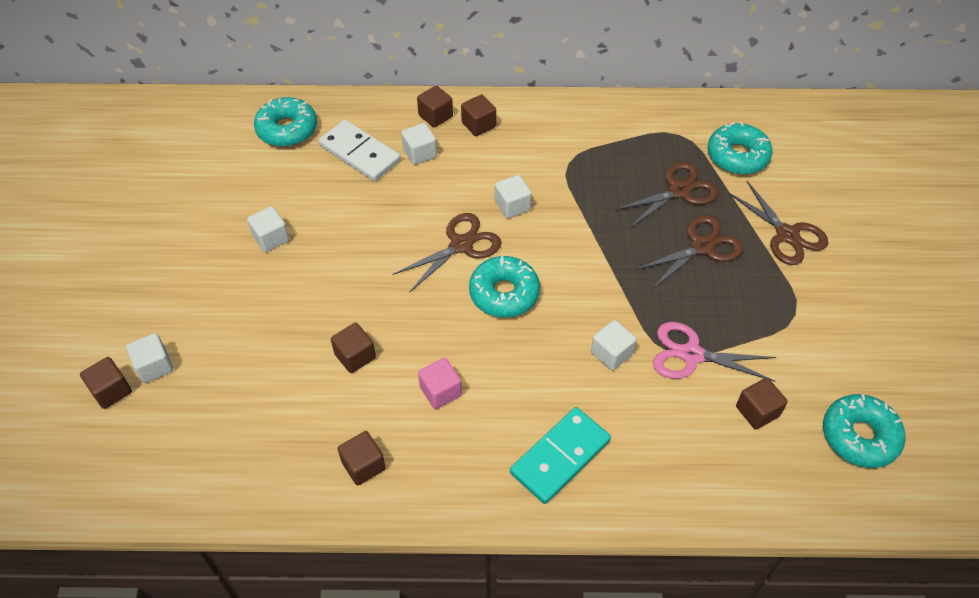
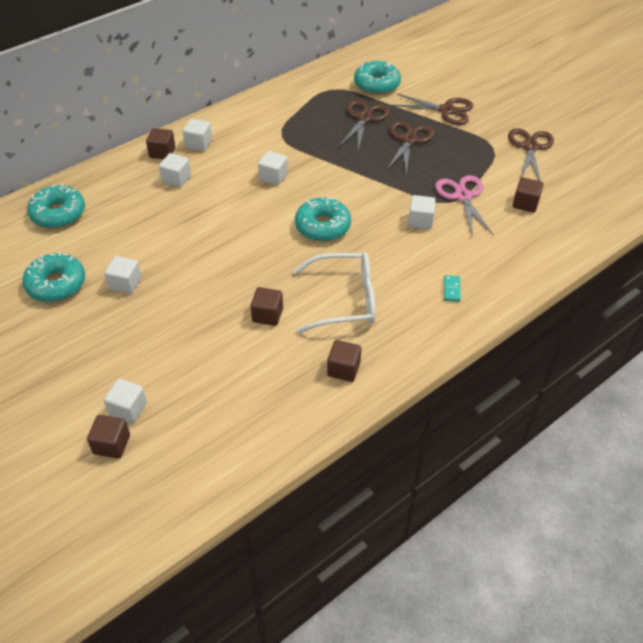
camera: 40 degrees left, 5 degrees down
white domino [319,120,401,181] -> none
brown scissors [392,213,502,293] -> brown scissors moved to [508,128,554,181]
pink cube [418,358,462,409] -> white glasses [293,252,376,333]
brown cube [461,95,496,136] -> white cube [183,119,212,151]
turquoise domino [510,407,611,504] -> turquoise domino [444,275,461,302], size x0.43
pink scissors [653,322,777,382] -> pink scissors turned 105 degrees clockwise [435,175,494,237]
turquoise donut [823,394,906,468] -> turquoise donut moved to [22,252,85,302]

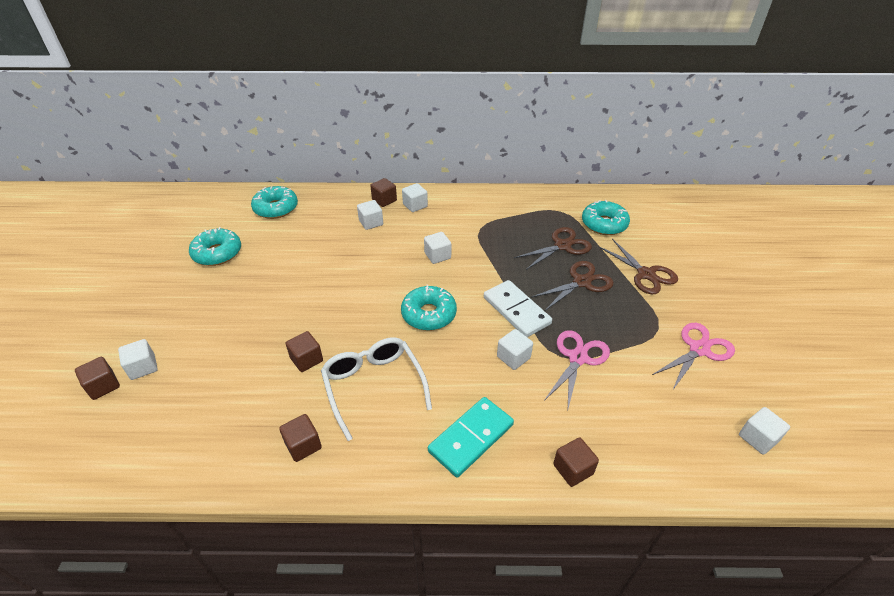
camera: 40 degrees right, 5 degrees down
white cube [104,256,142,294] -> white cube moved to [739,407,790,454]
white glasses [293,252,376,333] -> white glasses turned 150 degrees counterclockwise [321,337,432,441]
turquoise domino [444,275,461,302] -> turquoise domino [428,397,514,478], size x2.32
brown scissors [508,128,554,181] -> pink scissors [652,323,735,391]
brown cube [513,177,544,213] -> brown cube moved to [553,437,599,487]
none -> white domino [484,280,552,337]

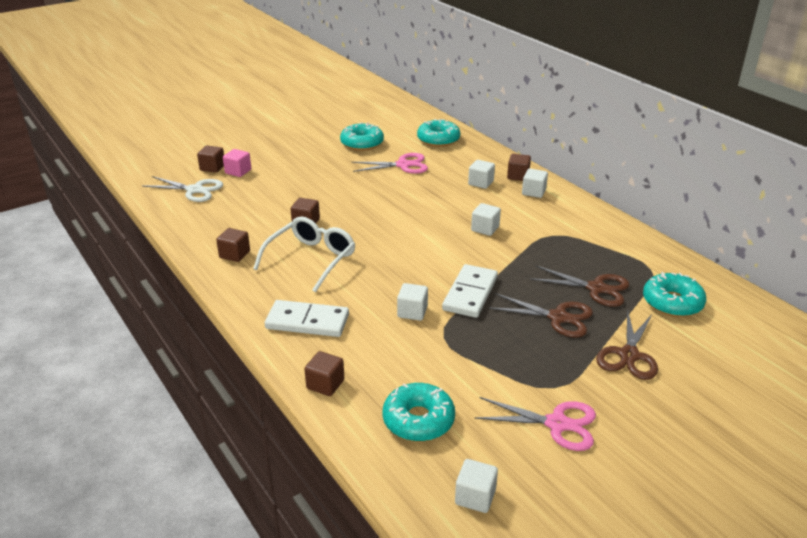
camera: 55 degrees right, 10 degrees down
white cube [118,339,158,380] -> pink cube [223,149,251,177]
turquoise donut [401,285,457,331] -> turquoise donut moved to [382,383,455,442]
turquoise domino [428,397,514,478] -> white domino [265,300,349,337]
pink scissors [544,330,610,408] -> pink scissors moved to [352,153,428,174]
none -> white scissors [142,176,223,202]

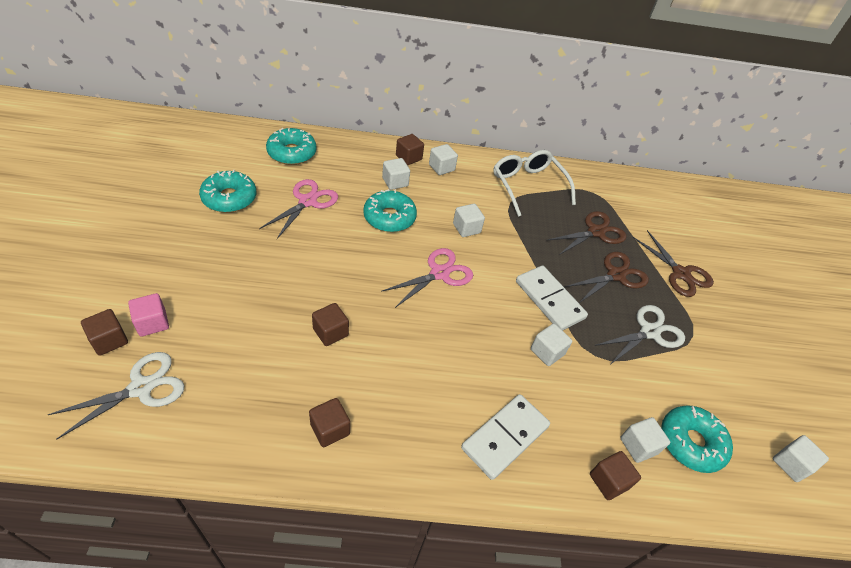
camera: 60 degrees left, 15 degrees up
white glasses [253,216,355,292] -> white glasses moved to [493,150,576,217]
pink scissors [475,397,596,451] -> pink scissors moved to [381,248,473,308]
turquoise donut [643,272,706,317] -> turquoise donut moved to [363,189,417,232]
none -> white scissors [594,305,685,364]
none -> white cube [620,417,670,463]

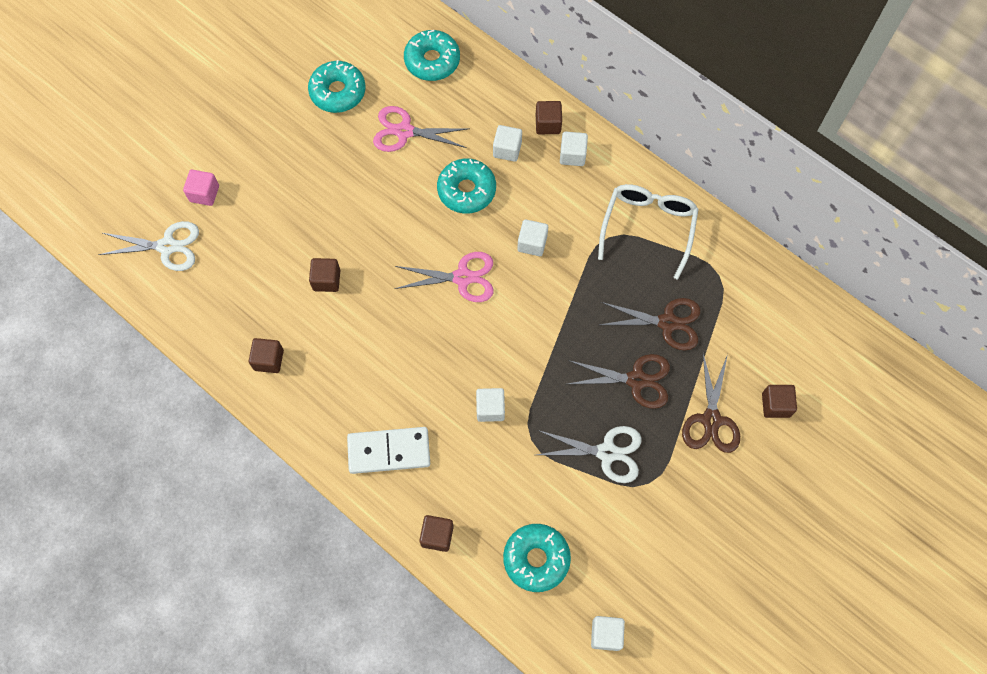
camera: 45 degrees right, 20 degrees up
brown cube [81,309,128,356] -> brown cube moved to [762,385,797,418]
pink scissors [259,179,338,239] -> pink scissors turned 150 degrees counterclockwise [373,106,470,152]
white domino [516,266,588,331] -> none
white cube [620,417,670,463] -> none

